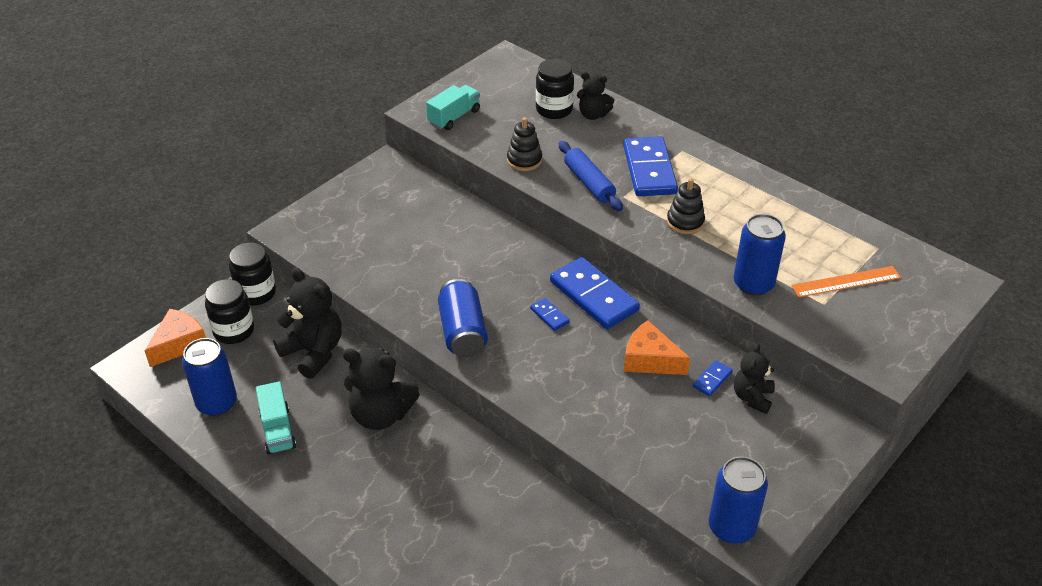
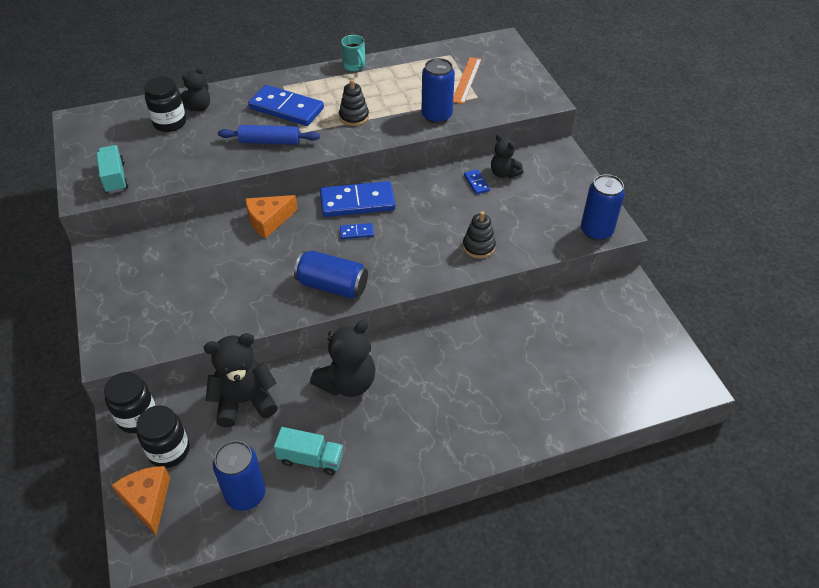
camera: 60 degrees left, 5 degrees up
black stacking toy [507,117,542,171] -> black stacking toy moved to [463,211,496,258]
orange cheese [624,321,690,375] -> orange cheese moved to [245,195,298,239]
none -> turquoise mug [341,35,366,71]

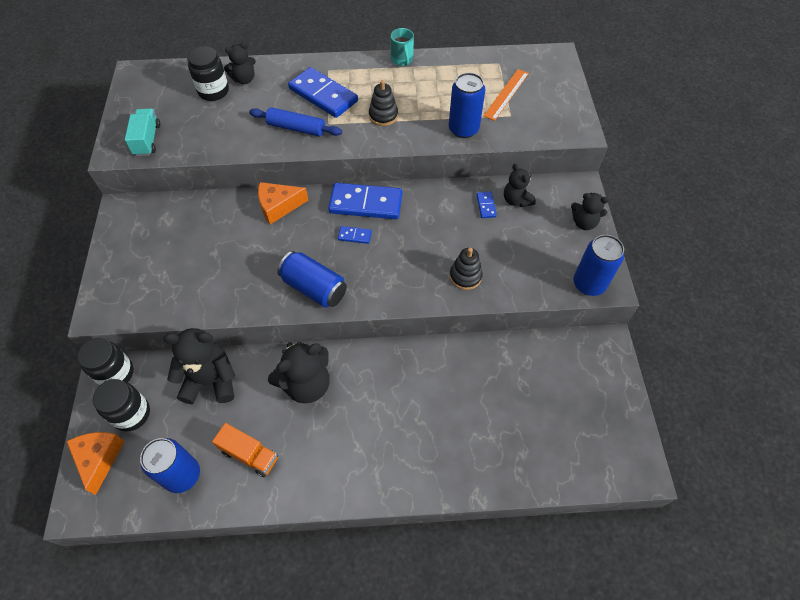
camera: 15 degrees right, 10 degrees up
turquoise truck [274,427,343,475] -> orange truck [212,423,278,477]
none -> black teddy bear [571,193,609,230]

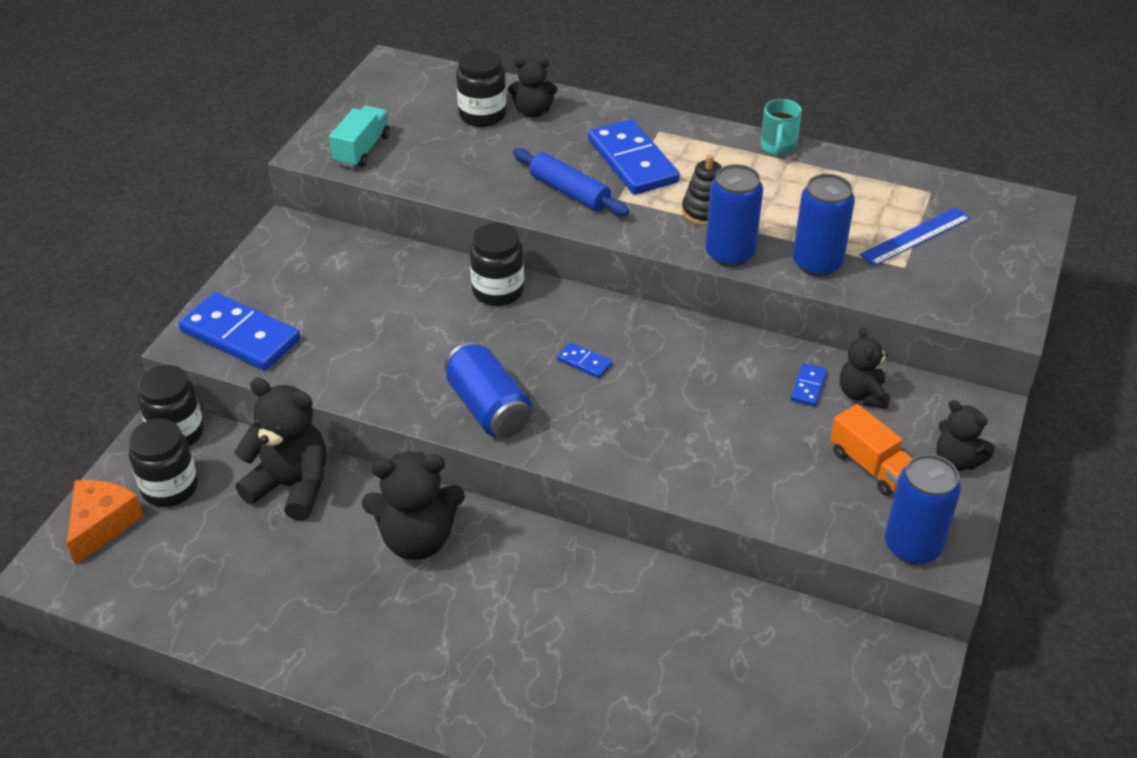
camera: 25 degrees right, 15 degrees down
blue can [140,438,200,493] -> blue can moved to [705,164,763,267]
orange truck [212,423,278,477] -> orange truck moved to [830,404,913,496]
orange cheese [258,182,308,224] -> black jar [470,223,524,306]
blue domino [328,183,402,219] -> blue domino moved to [178,292,301,370]
black stacking toy [450,248,483,290] -> none
orange ruler [484,69,529,121] -> blue ruler [860,207,971,266]

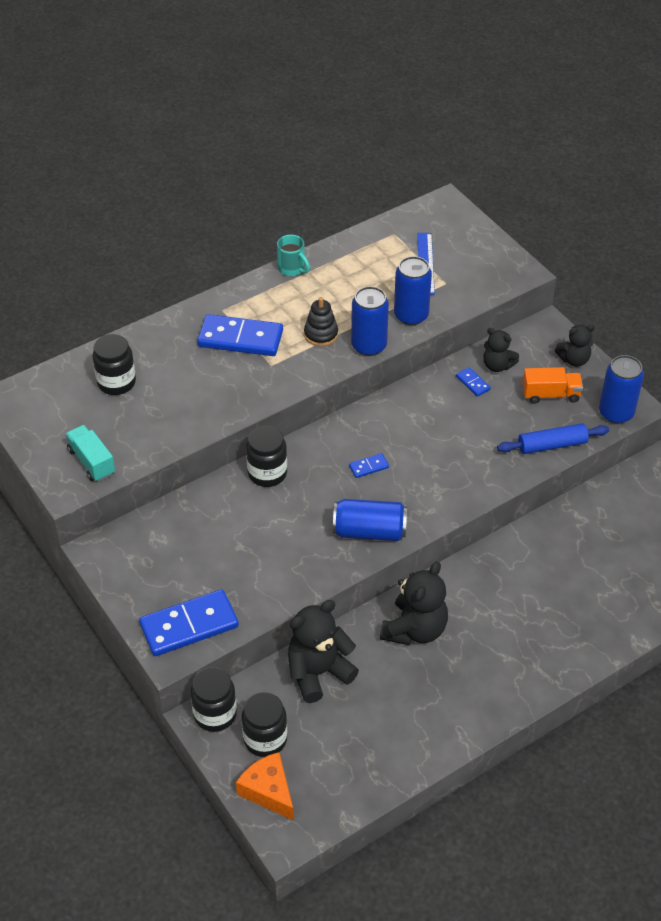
camera: 55 degrees left, 5 degrees up
black teddy bear [508,58,557,118] -> none
blue rolling pin [513,148,629,216] -> blue rolling pin moved to [497,423,609,454]

